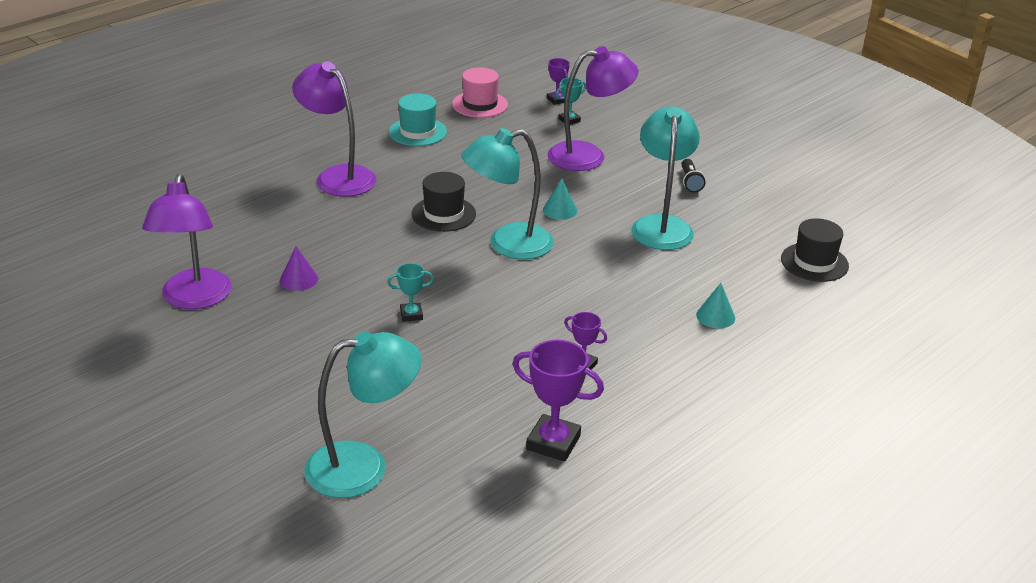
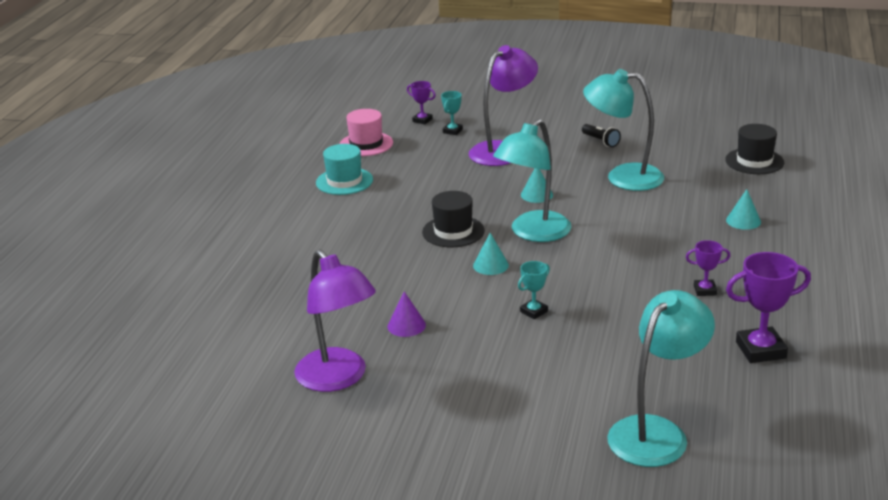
camera: 30 degrees left, 5 degrees down
purple lamp [292,62,376,197] -> none
turquoise lamp [631,106,700,250] -> turquoise lamp turned 45 degrees counterclockwise [583,69,664,191]
none -> turquoise cone [473,233,509,275]

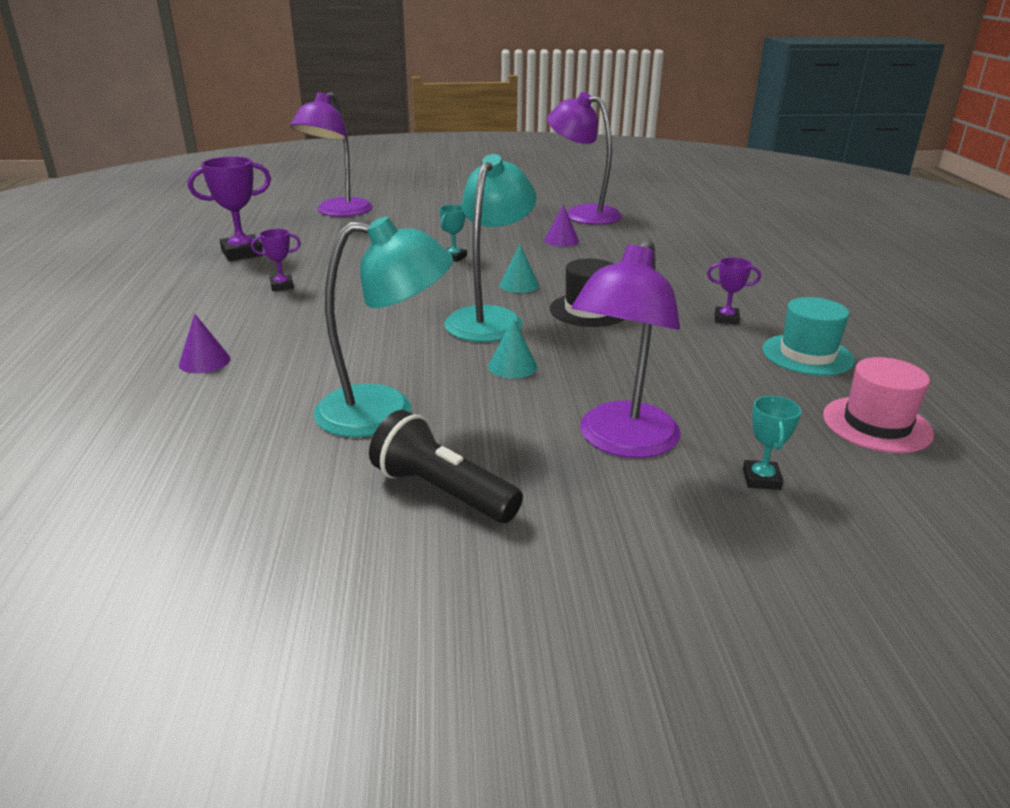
camera: 160 degrees right, 0 degrees up
purple trophy [407,81,436,124] -> purple trophy moved to [707,257,761,325]
black flashlight [582,124,621,147] -> black flashlight [369,410,523,523], size x1.66
turquoise lamp [607,290,715,467] -> purple lamp [290,92,373,217]
black hat [725,124,784,174] -> none
turquoise cone [726,189,761,230] -> purple cone [179,314,231,373]

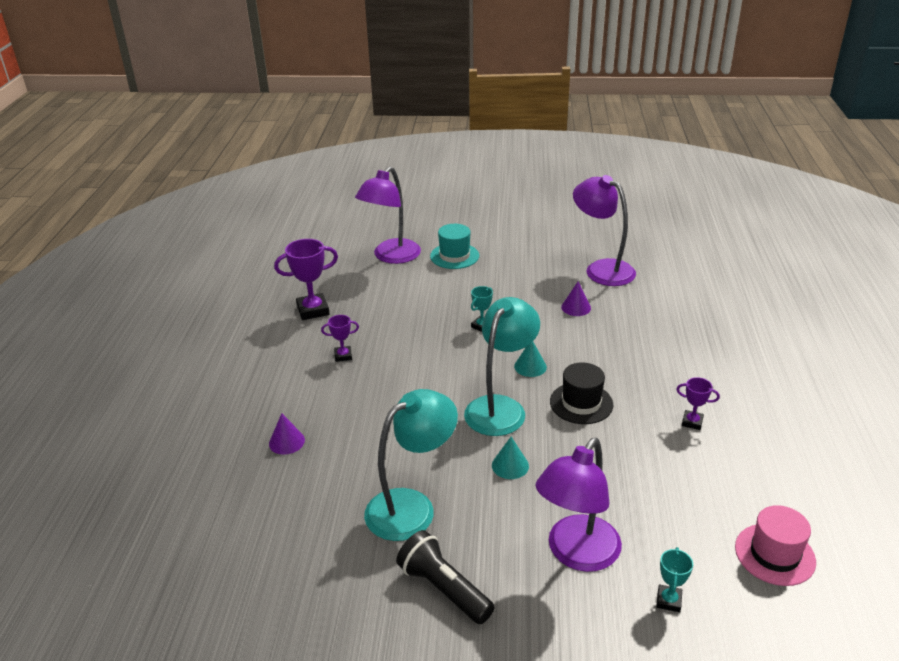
camera: 10 degrees right, 5 degrees up
turquoise lamp [314,216,453,437] -> turquoise lamp turned 45 degrees counterclockwise [364,389,458,541]
turquoise hat [762,297,855,376] -> turquoise hat moved to [430,224,479,269]

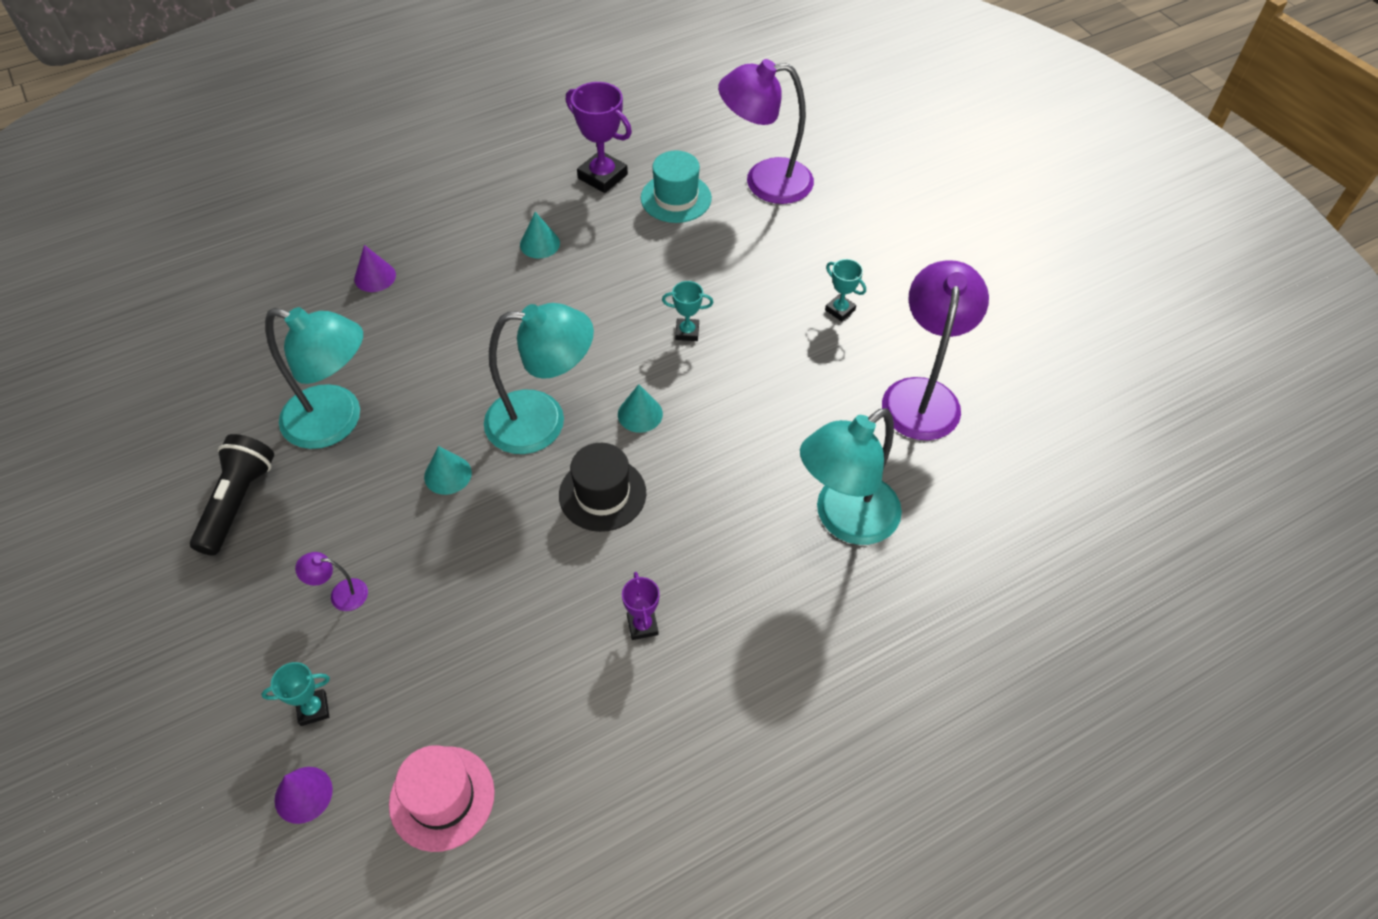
camera: 55 degrees right, 20 degrees up
purple trophy [321,315,359,362] -> turquoise cone [520,212,560,259]
turquoise hat [430,224,479,269] -> turquoise hat moved to [641,151,712,223]
purple lamp [536,438,622,572] -> purple lamp [295,552,368,611], size x0.41
purple cone [561,281,591,316] -> purple cone moved to [275,767,333,824]
none -> turquoise lamp [800,408,902,545]
none -> turquoise trophy [825,259,866,322]

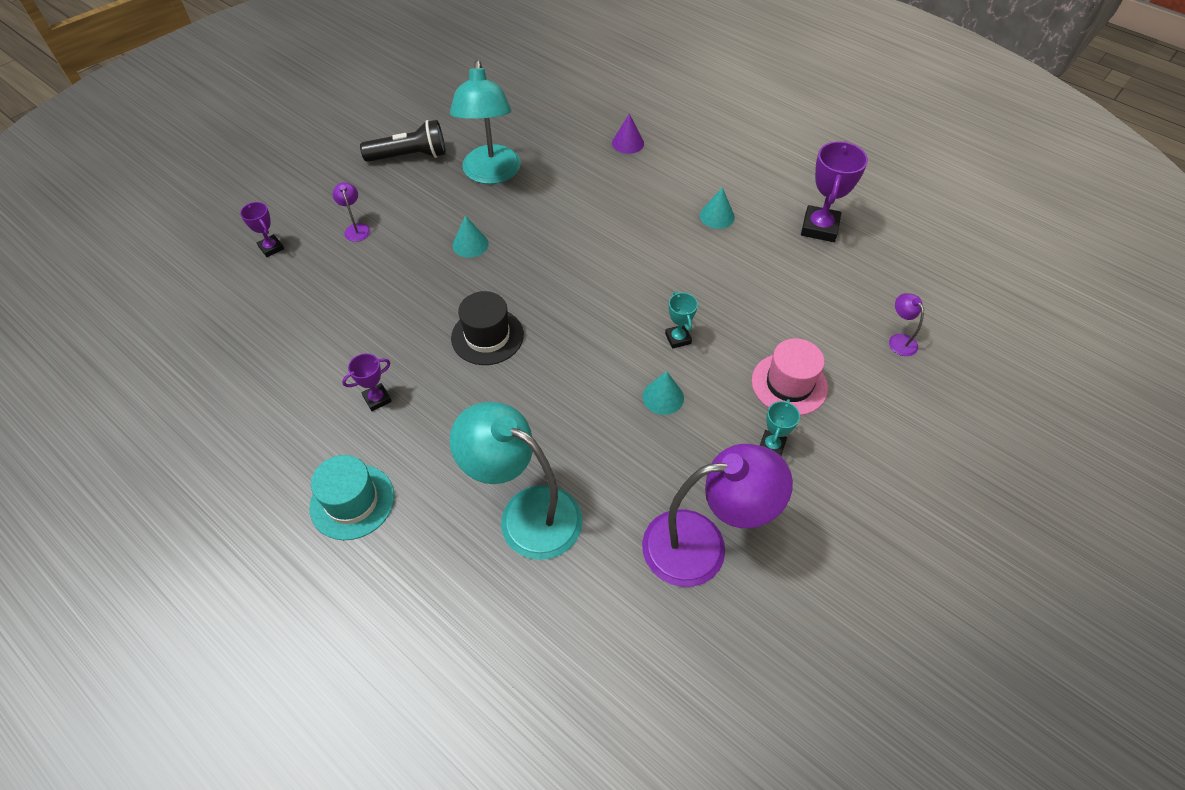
camera: 70 degrees right, 0 degrees up
turquoise trophy [261,662,330,726] -> purple trophy [240,202,284,257]
purple cone [275,767,333,824] -> none
pink hat [389,745,495,852] -> pink hat moved to [752,338,828,415]
turquoise lamp [484,303,594,454] -> none
turquoise cone [618,384,663,433] -> turquoise cone moved to [642,371,684,415]
turquoise hat [641,151,712,223] -> turquoise hat moved to [309,455,394,540]
purple lamp [718,59,814,204] -> purple lamp [889,293,924,356], size x0.41

